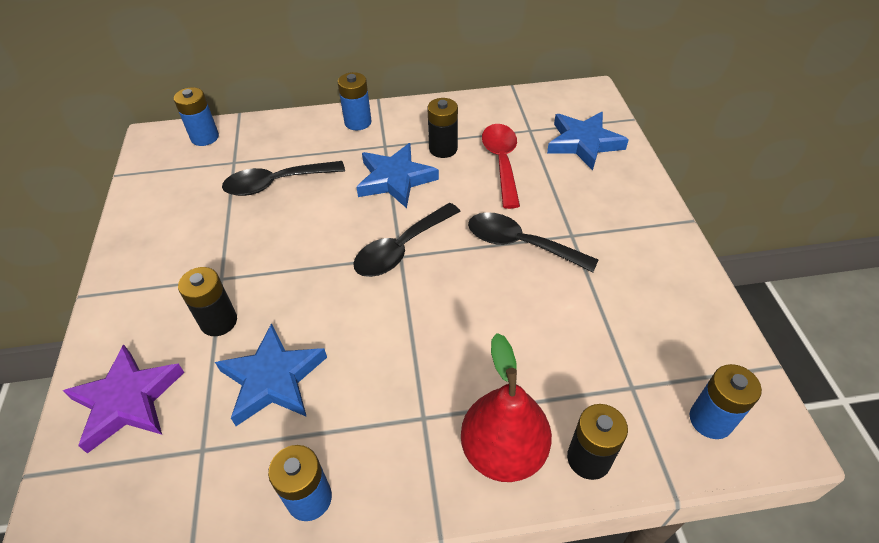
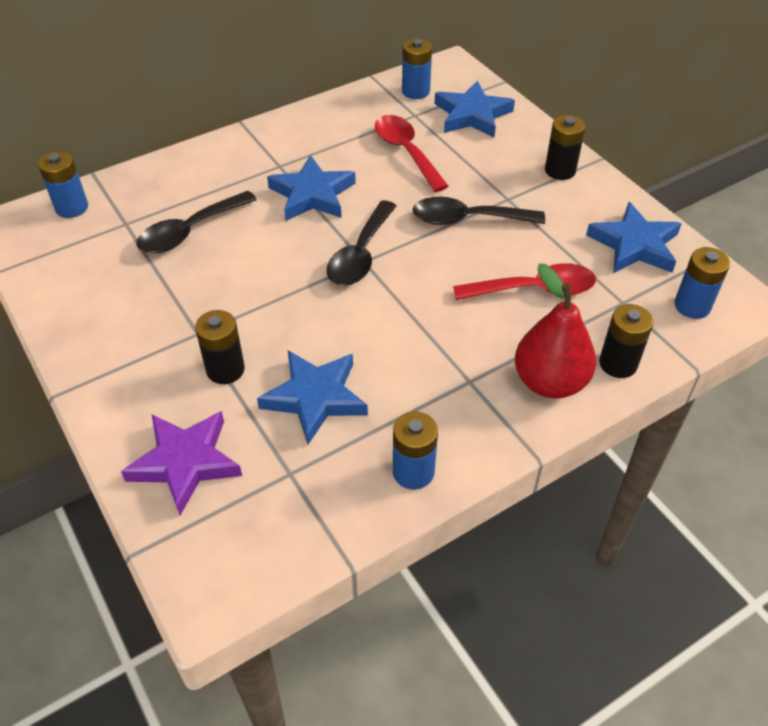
camera: 25 degrees left, 0 degrees up
blue battery [338,72,372,130] -> blue battery moved to [402,38,432,99]
black battery [427,98,458,158] -> black battery moved to [545,115,585,180]
none -> red spoon [453,263,596,300]
none -> blue star [586,202,682,273]

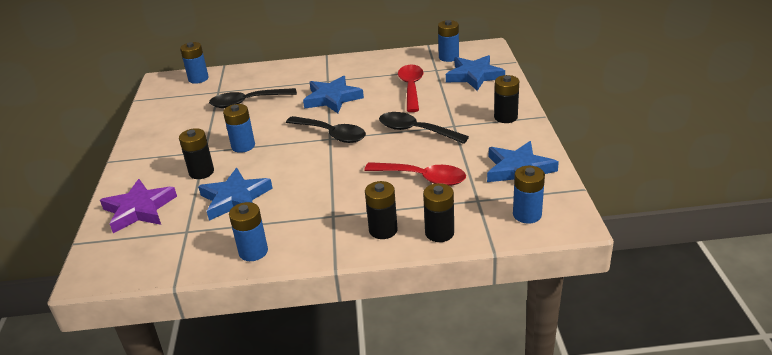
camera: 30 degrees right, 15 degrees down
black spoon [327,201,397,286] -> black spoon turned 105 degrees counterclockwise [286,116,366,143]
red pear [515,263,596,398] -> black battery [365,181,398,239]
none -> blue battery [223,104,255,153]

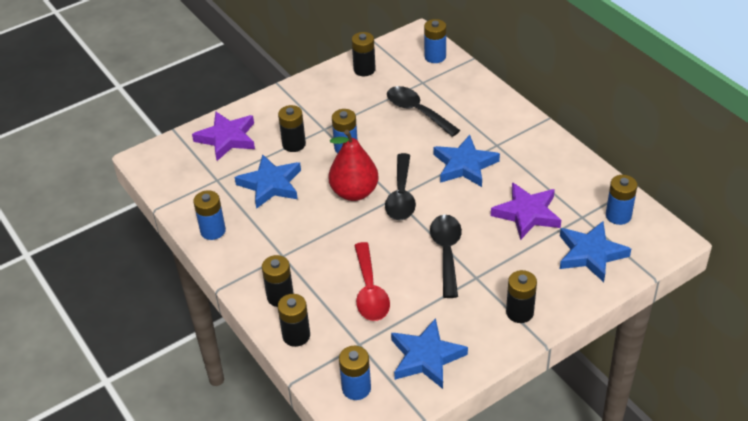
camera: 60 degrees right, 10 degrees up
red spoon [398,65,424,112] -> purple star [491,182,561,240]
none -> red pear [328,130,379,201]
none -> black battery [352,32,376,76]

